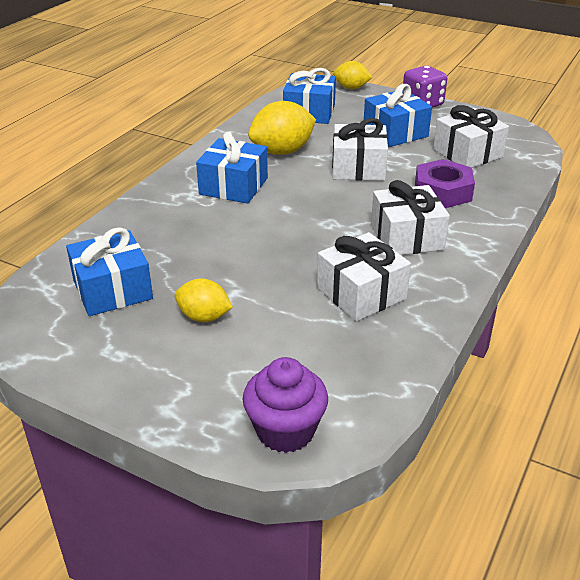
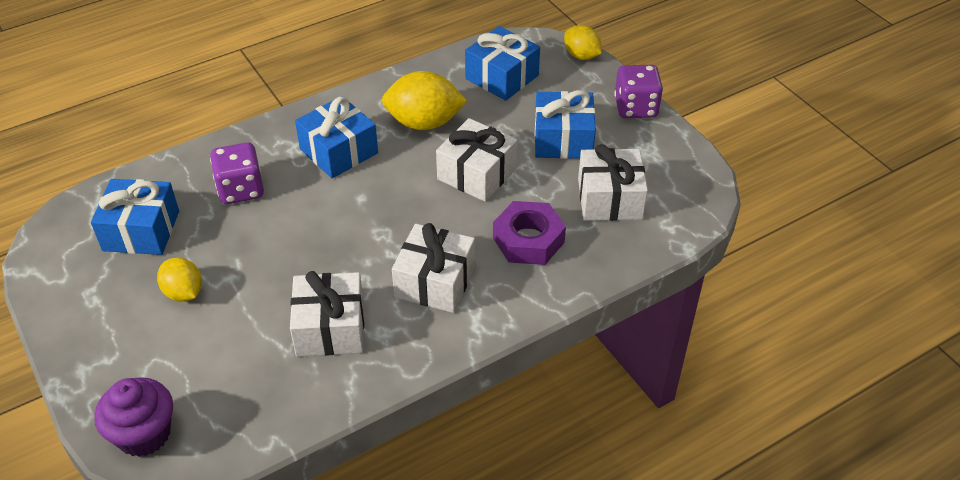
camera: 30 degrees right, 10 degrees up
none -> purple dice [210,142,264,204]

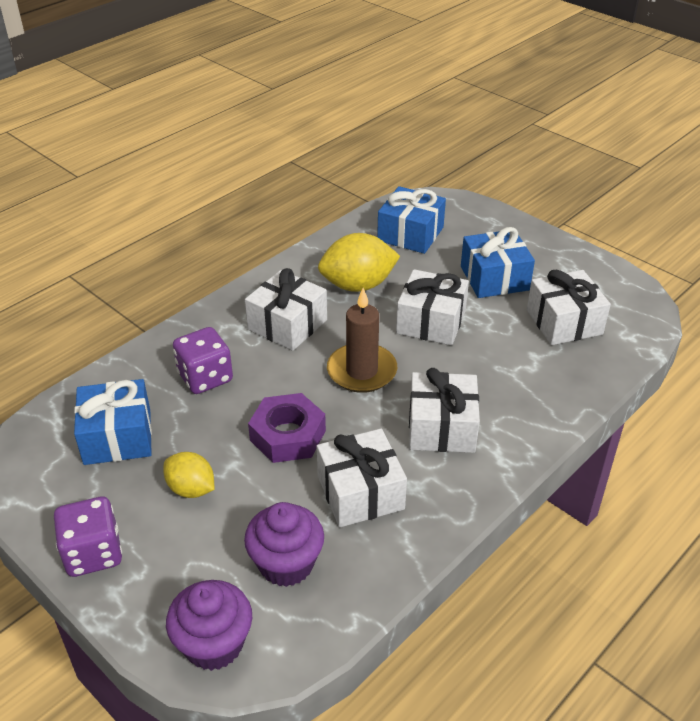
camera: 15 degrees left, 5 degrees down
blue gift [295,96,378,178] -> white gift [245,268,327,351]
purple nut [493,201,566,265] -> purple nut moved to [248,393,326,463]
yellow lemon [564,25,602,60] -> none
purple dice [614,65,663,118] -> purple dice moved to [54,496,122,577]
none -> purple cupcake [244,502,324,587]
none -> brown candle [327,288,397,393]

